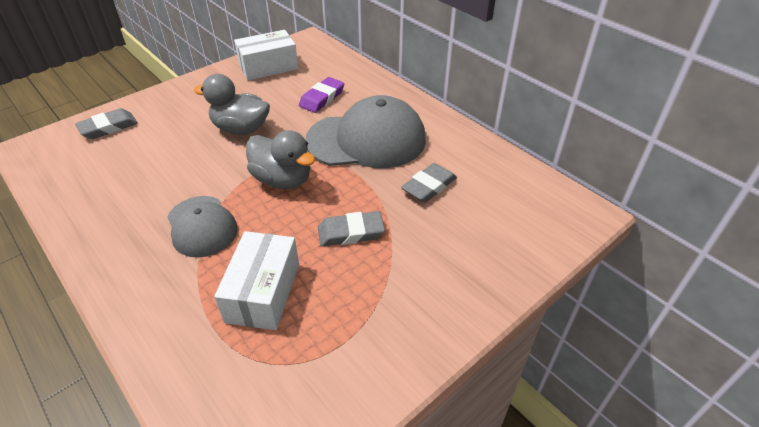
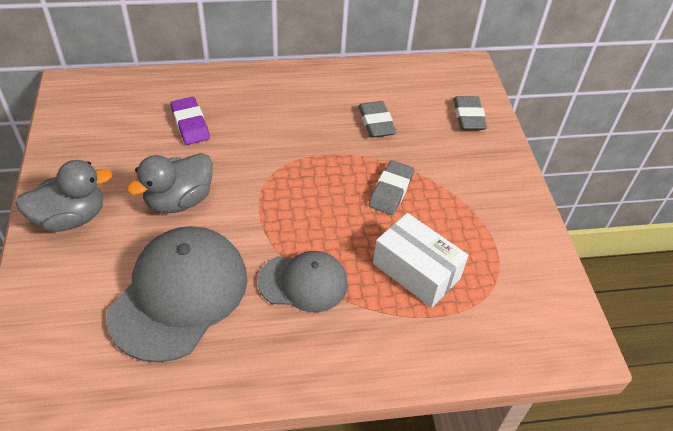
camera: 60 degrees left, 5 degrees up
grey eraser [75,108,138,139] -> grey eraser moved to [453,96,487,130]
white box [234,30,298,81] -> none
grey duck [246,130,315,189] -> grey duck moved to [15,160,112,232]
grey cap [305,95,426,168] -> grey cap moved to [106,226,247,363]

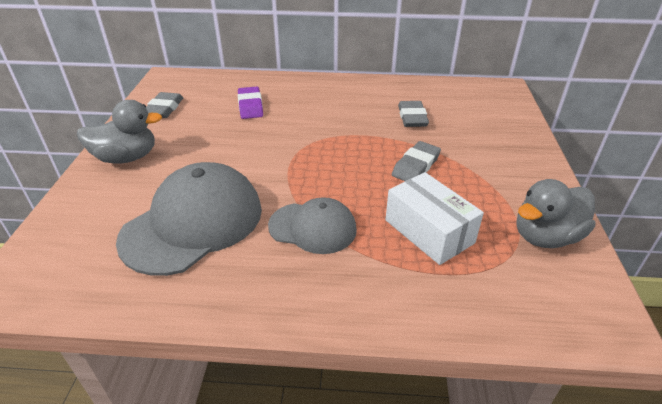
camera: 15 degrees right, 10 degrees down
grey duck [127,153,213,213] -> grey duck moved to [517,179,595,248]
grey eraser [453,96,487,130] -> grey eraser moved to [146,92,183,118]

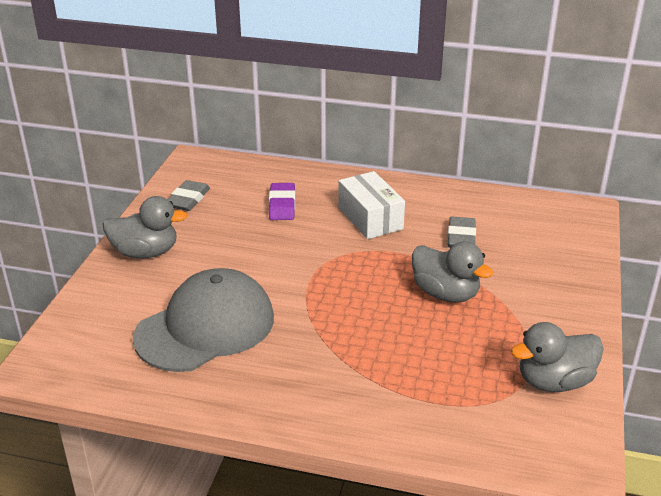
camera: 10 degrees right, 5 degrees down
grey cap [268,197,357,254] -> none
white box [385,172,484,265] -> white box moved to [338,171,405,239]
grey eraser [392,141,441,181] -> grey duck [412,241,493,303]

